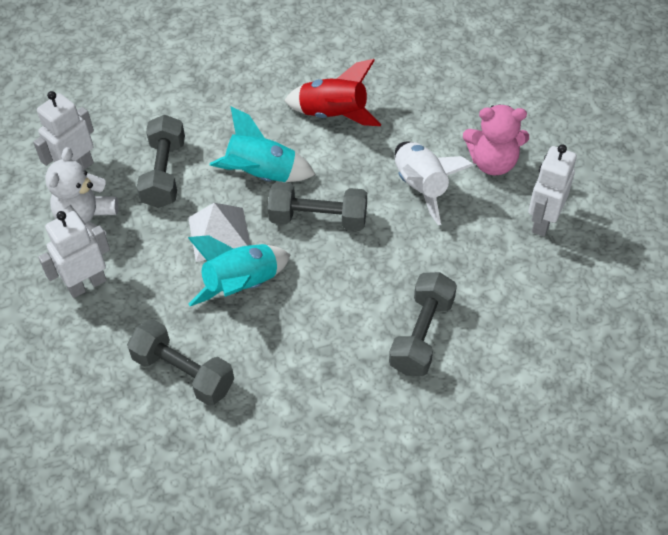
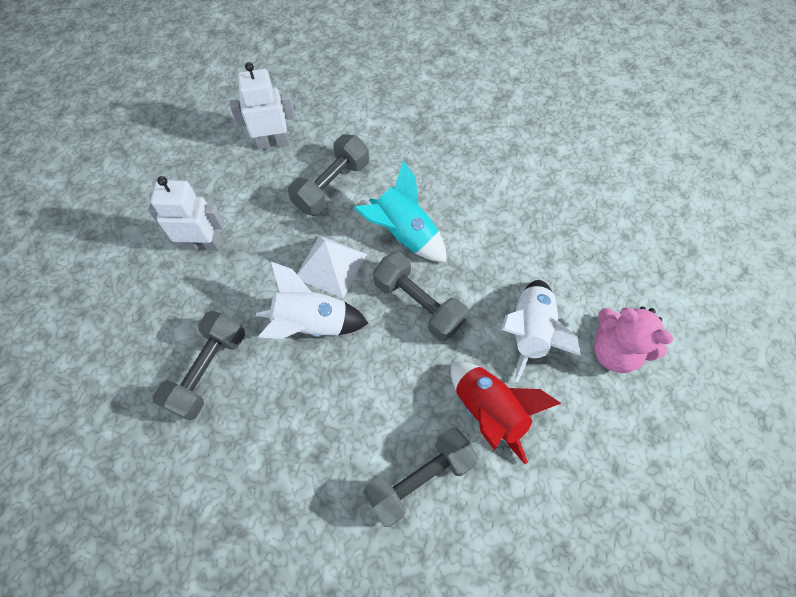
camera: 35 degrees right, 10 degrees up
white teddy bear [45,147,118,235] -> none
grey dumbbell [127,319,234,406] -> grey dumbbell turned 45 degrees clockwise [153,311,245,421]
turquoise rocket [188,235,290,306] -> white rocket [256,262,368,339]
red rocket [284,59,382,126] -> red rocket moved to [451,362,561,464]
white robot [528,144,577,236] -> none

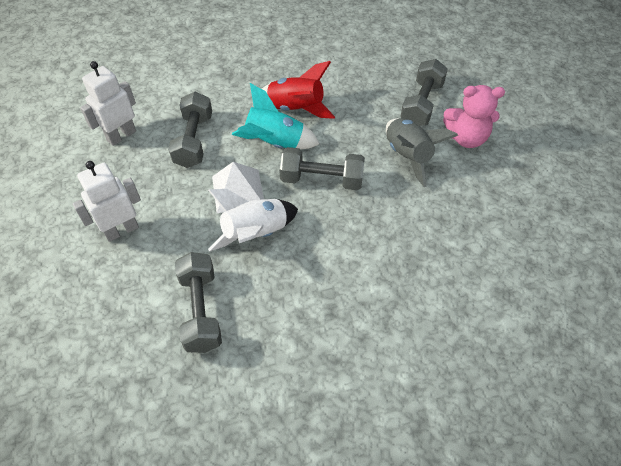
camera: 35 degrees left, 10 degrees down
grey dumbbell [363,427,479,527] -> grey dumbbell moved to [400,59,448,126]
red rocket [451,362,561,464] -> red rocket moved to [262,61,335,119]
white rocket [501,280,581,382] -> grey rocket [386,118,458,187]

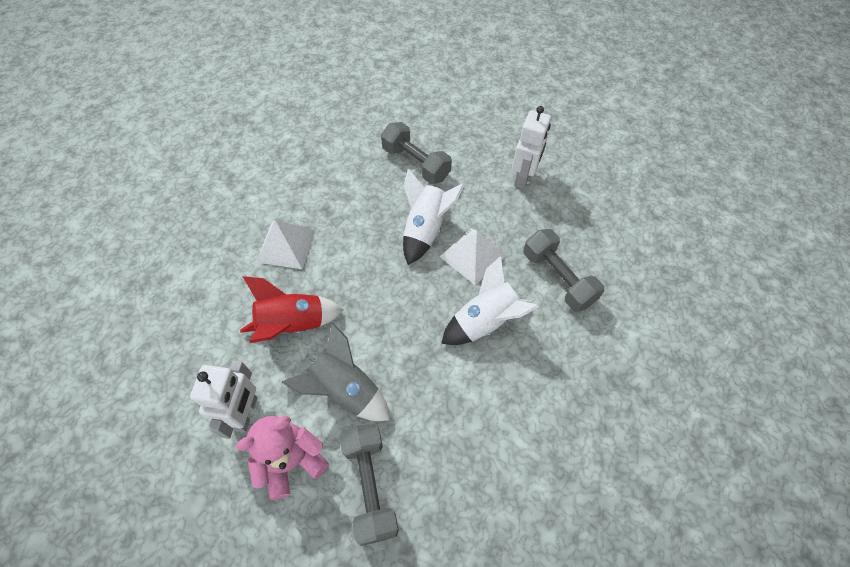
camera: 145 degrees right, 5 degrees up
white robot [80,61,136,146] -> white robot moved to [190,360,257,439]
turquoise rocket [232,83,319,149] -> white rocket [441,256,539,345]
red rocket [262,61,335,119] -> red rocket moved to [240,276,344,343]
grey dumbbell [279,147,365,190] -> none
none -> white pyramid [256,220,316,269]

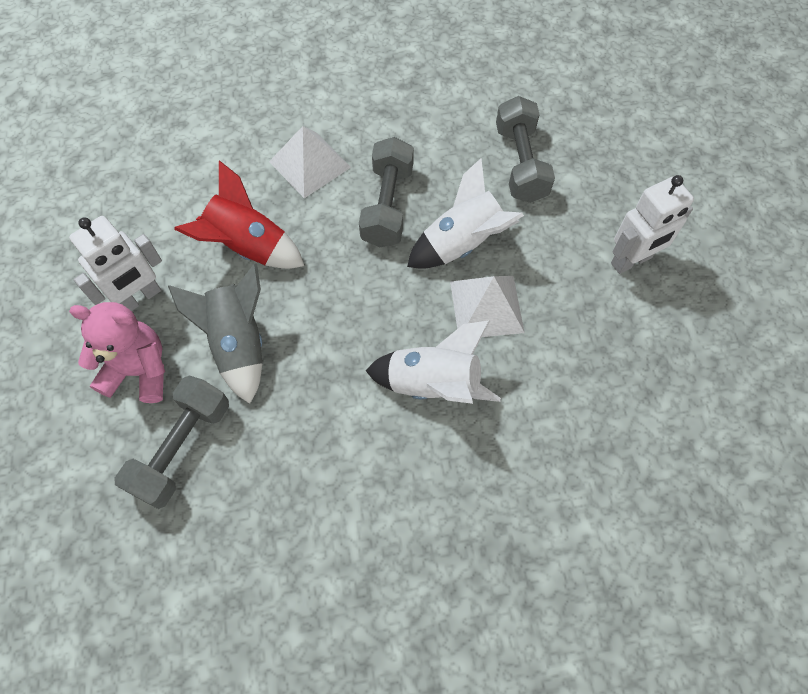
camera: 40 degrees right, 5 degrees up
grey dumbbell [523,229,604,312] -> grey dumbbell moved to [359,137,414,247]

